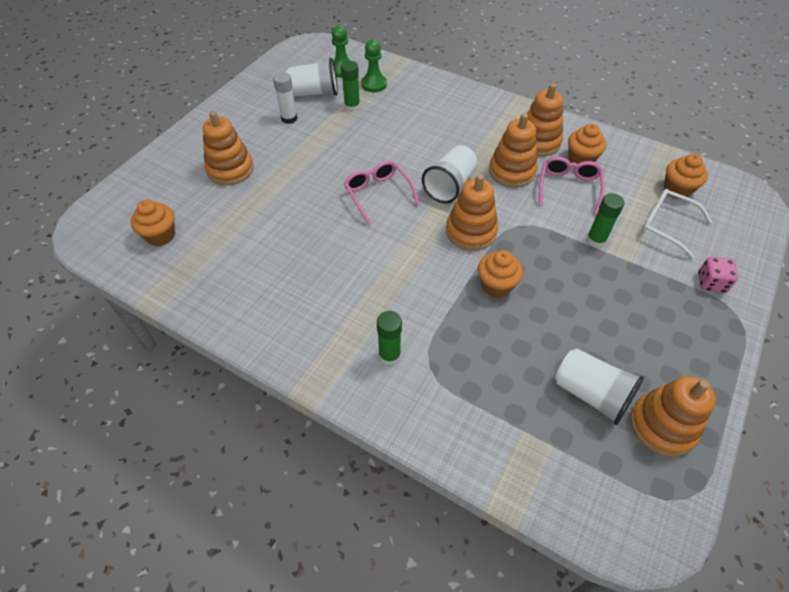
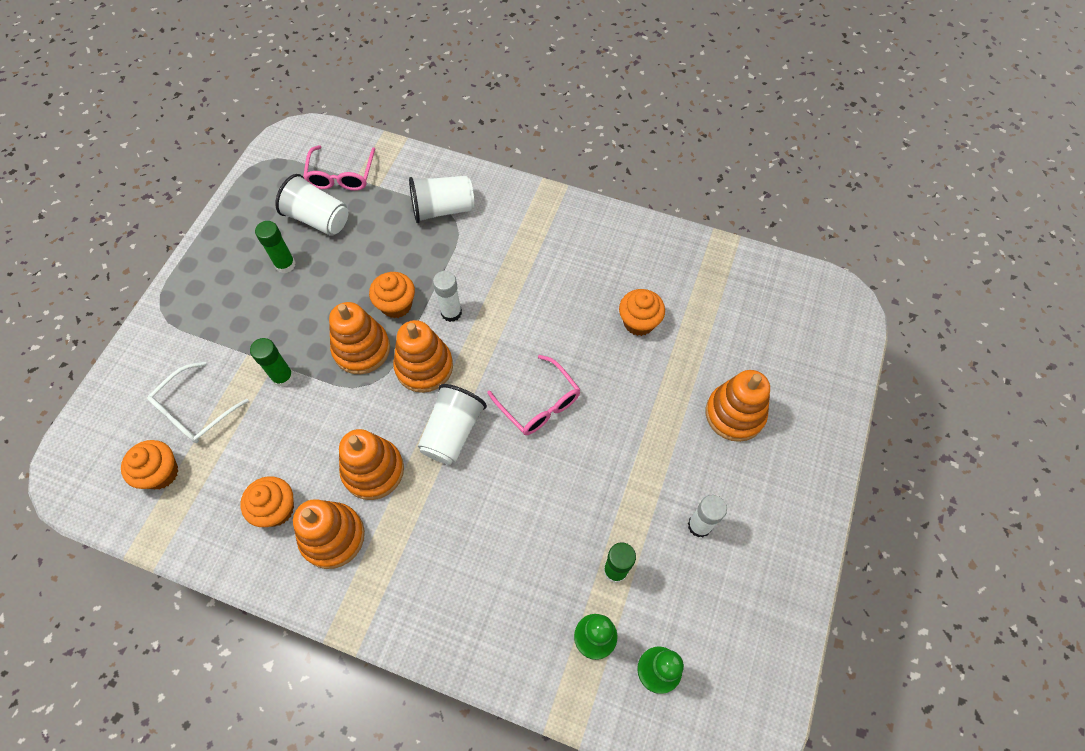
camera: 170 degrees right, 10 degrees up
orange cupcake [131,200,175,246] -> orange cupcake moved to [619,289,665,336]
white cup [286,58,338,97] -> white cup moved to [409,176,474,223]
green glue stick [377,311,402,366] -> green glue stick moved to [255,221,296,273]
pink glasses [539,157,605,215] -> pink glasses moved to [303,145,375,191]
orange stacking toy [630,376,716,457] -> orange stacking toy moved to [329,302,390,374]
white glasses [642,189,712,259] -> white glasses turned 105 degrees clockwise [147,362,249,443]
pink dice [698,257,738,293] -> none
none -> white glue stick [433,271,462,322]

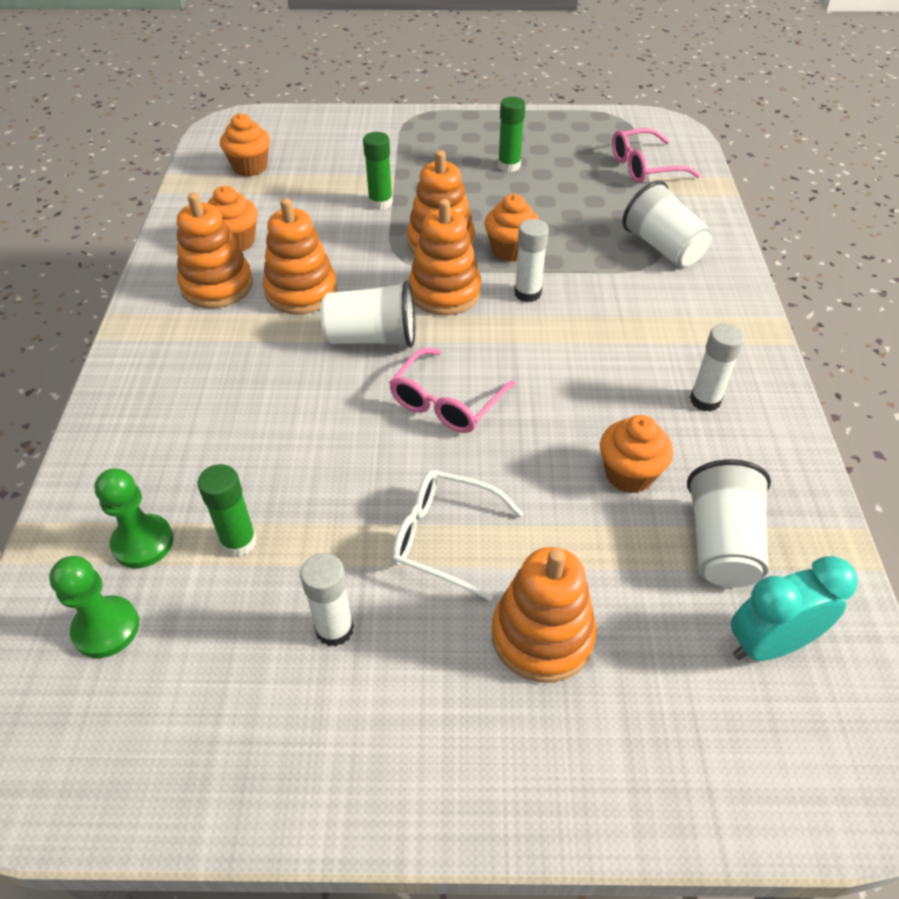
camera: 70 degrees right, 15 degrees down
white glasses [147,362,249,443] -> white glasses moved to [392,470,523,601]
white cup [275,174,348,236] -> white cup moved to [687,459,771,588]
none -> white glue stick [690,323,745,412]
none -> turquoise clock [731,556,858,661]

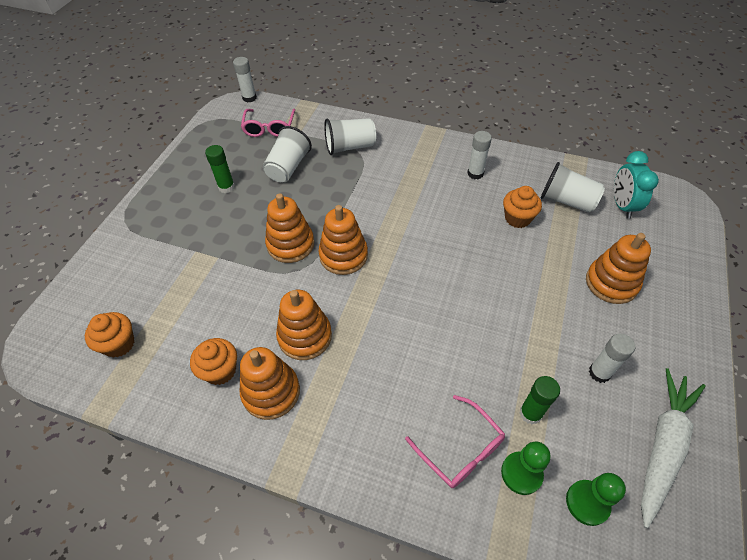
camera: 70 degrees left, 5 degrees up
white cup [320,281,415,348] -> white cup moved to [263,126,312,182]
green glue stick [363,132,393,210] -> none
pink glasses [389,348,515,433] -> pink glasses moved to [405,395,505,488]
white glasses [392,470,523,601] -> none
orange cupcake [484,194,539,262] -> none
white glue stick [514,219,549,302] -> white glue stick moved to [233,57,257,102]
none -> white carrot [641,368,706,529]

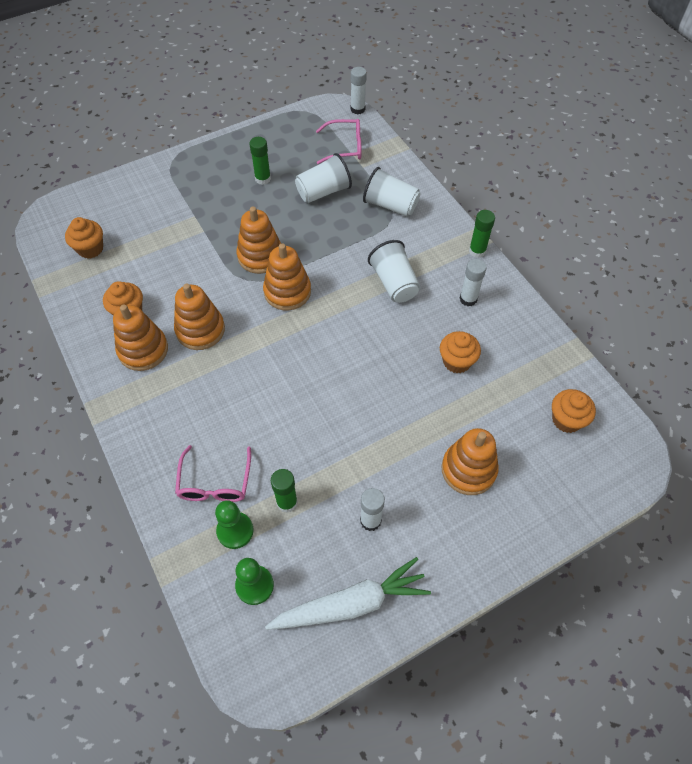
camera: 40 degrees right, 5 degrees up
pink glasses [241,109,295,137] -> pink glasses turned 135 degrees counterclockwise [316,119,362,164]
white cup [541,162,605,213] -> white cup moved to [368,240,420,303]
turquoise clock [614,151,659,219] -> orange cupcake [552,389,596,433]
none -> green glue stick [469,210,495,258]

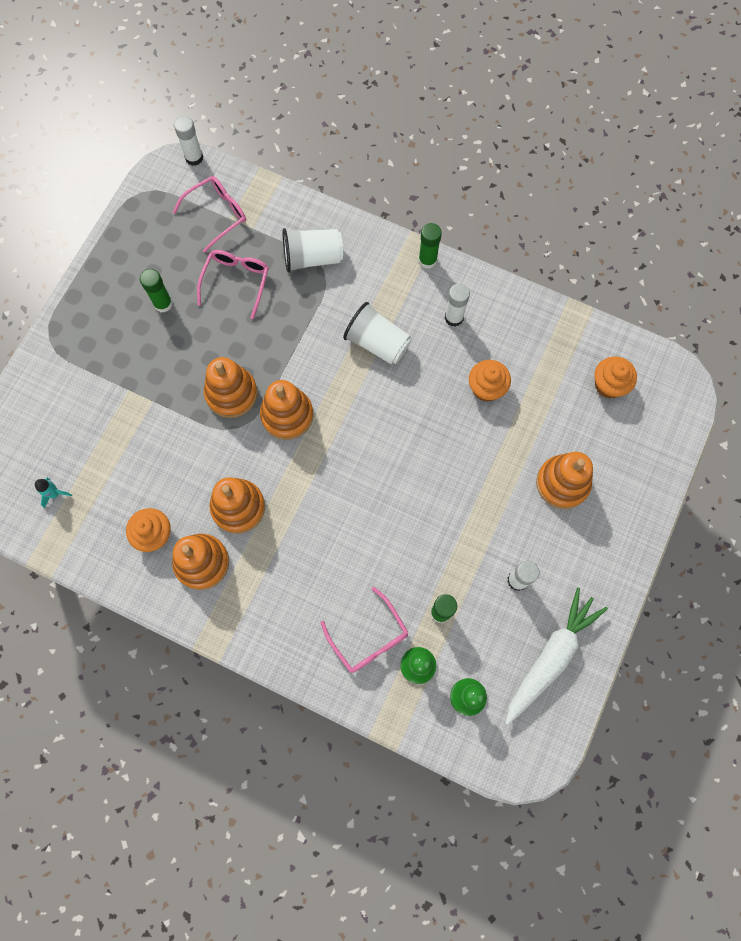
camera: 35 degrees left, 15 degrees up
orange cupcake [65,217,103,259] -> turquoise rocket [35,478,72,508]
white cup [295,153,352,203] -> pink glasses [197,250,269,319]

